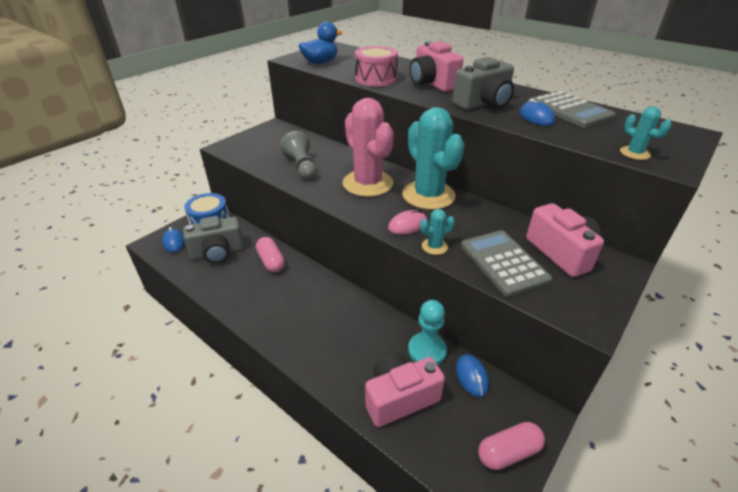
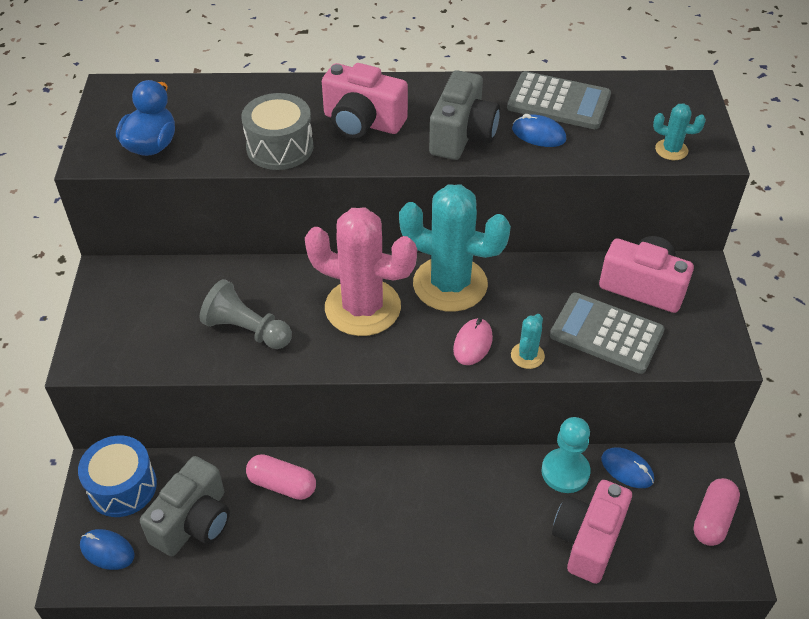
camera: 40 degrees left, 10 degrees up
pink drum [355,46,398,87] -> grey drum [241,93,314,170]

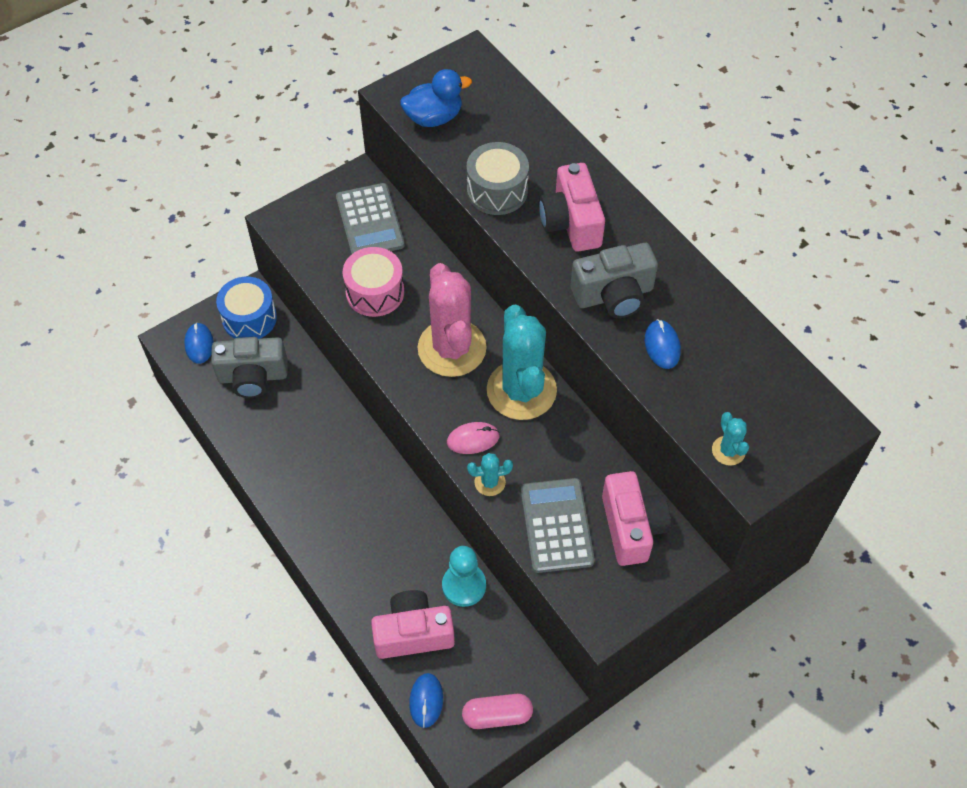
camera: 55 degrees right, 10 degrees up
grey pawn [200,279,292,349] -> pink drum [343,247,404,317]
pink capsule [246,454,316,500] -> none
grey calculator [507,71,611,129] -> grey calculator moved to [336,183,405,255]
blue mouse [601,447,654,488] -> blue mouse moved to [409,673,443,728]

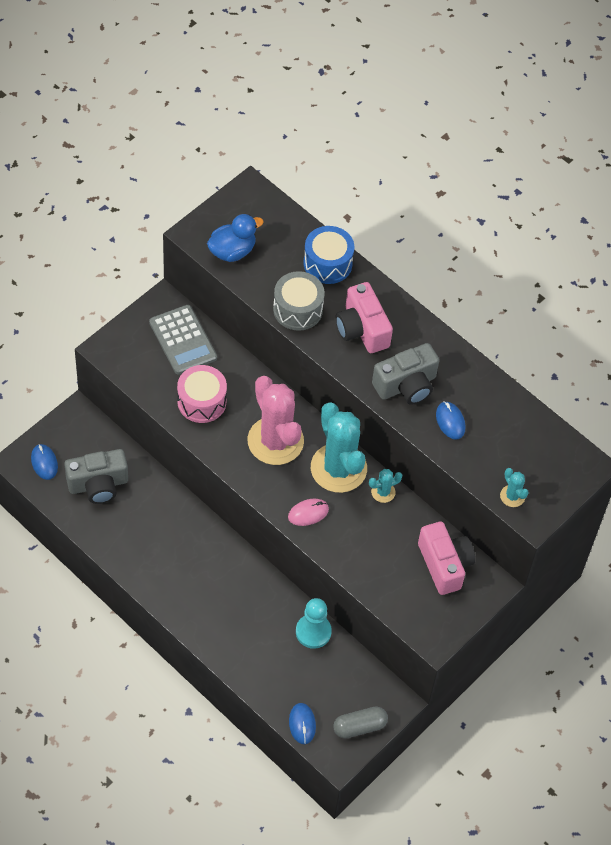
camera: 15 degrees left, 0 degrees up
blue drum [216,277,277,339] -> blue drum moved to [304,226,354,284]
pink camera [371,590,455,659] -> none
pink capsule [462,694,533,729] -> grey capsule [333,706,388,738]
turquoise cactus [467,453,513,496] -> turquoise cactus moved to [369,469,402,503]
grey calculator [520,478,595,573] -> none

